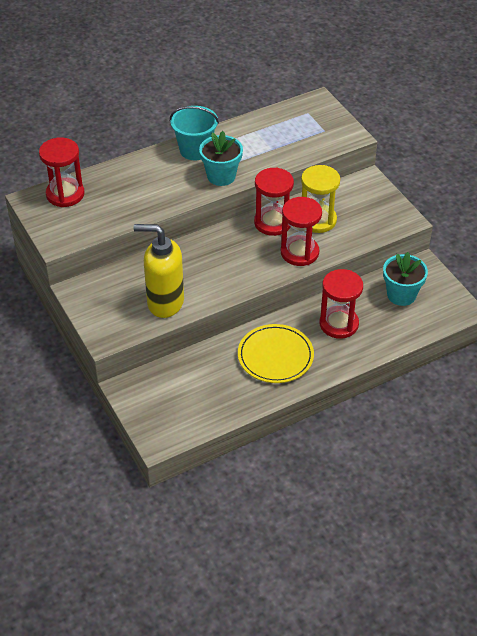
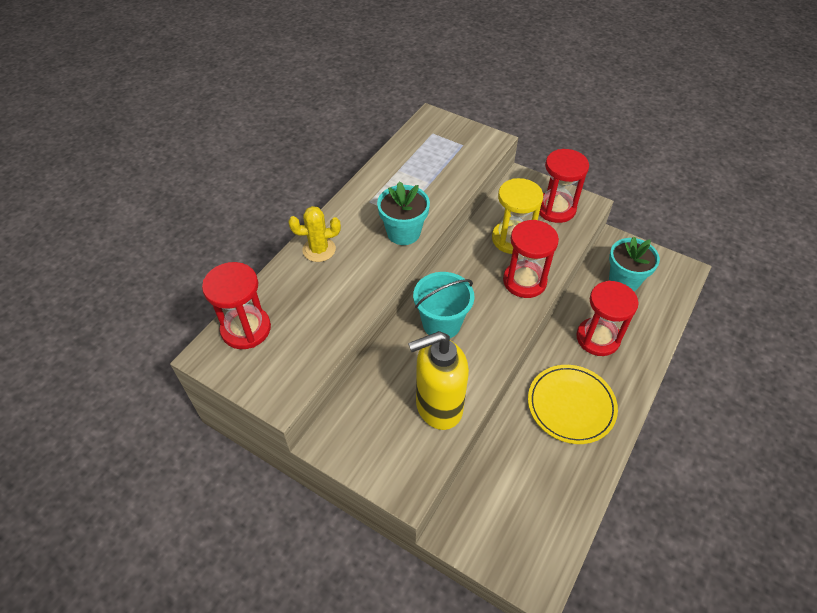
camera: 30 degrees left, 5 degrees up
turquoise bucket [170,106,219,160] -> turquoise bucket moved to [413,272,474,338]
red hourglass [254,167,294,236] -> red hourglass moved to [539,149,589,223]
none -> yellow cactus [288,206,341,262]

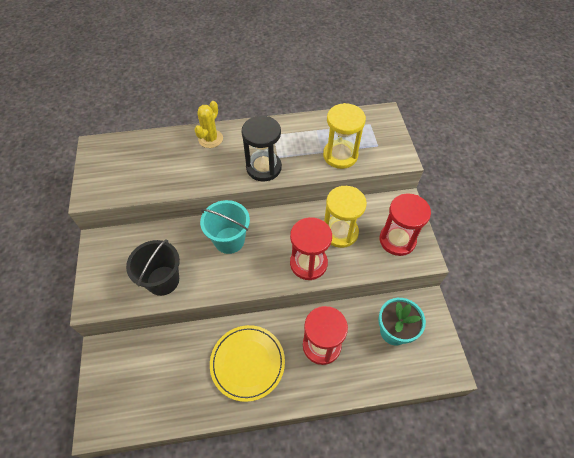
camera: 50 degrees right, 5 degrees up
red hourglass [202,262,271,349] -> none
yellow cactus [288,206,341,262] -> yellow cactus turned 75 degrees clockwise [194,101,223,148]
turquoise flower pot [377,181,430,245] -> black hourglass [241,116,282,181]
yellow soap dispenser [408,331,469,430] -> black bucket [126,239,180,296]
none -> yellow hourglass [323,103,366,169]

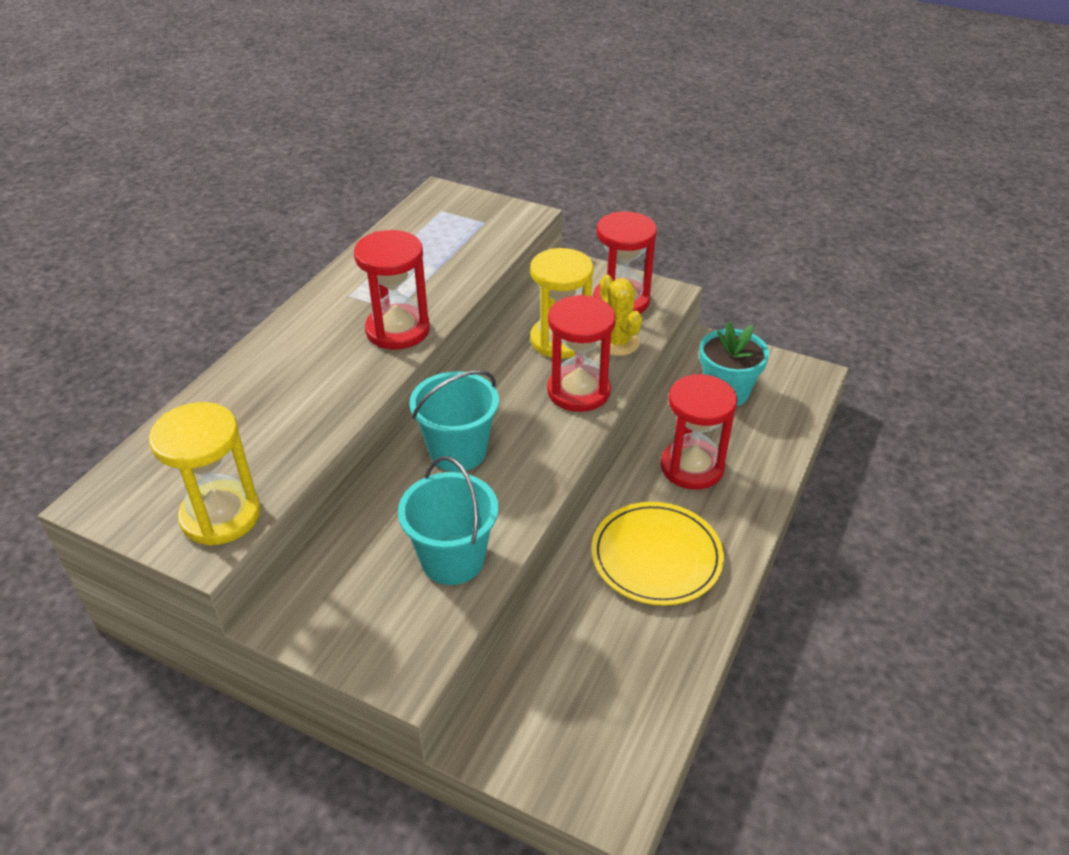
camera: 55 degrees left, 15 degrees down
black bucket [126,239,180,296] -> turquoise bucket [398,456,498,585]
yellow cactus [194,101,223,148] -> yellow cactus moved to [598,275,642,356]
black hourglass [241,116,282,181] -> red hourglass [354,230,430,350]
yellow hourglass [323,103,366,169] -> yellow hourglass moved to [149,402,261,546]

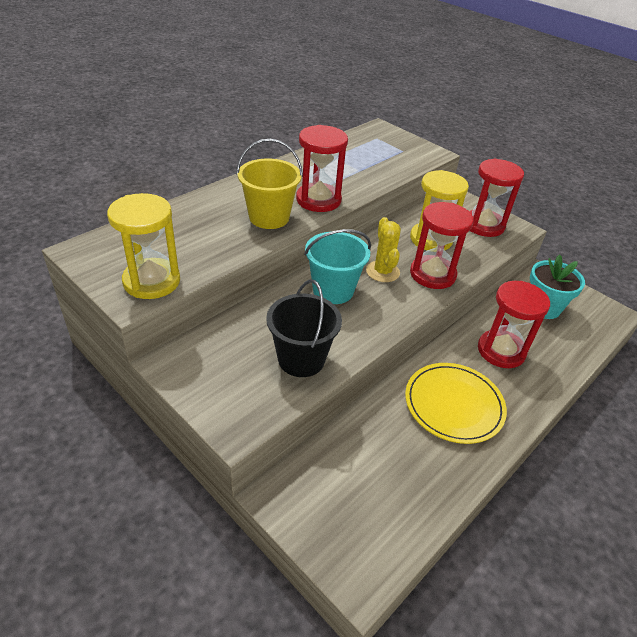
camera: 15 degrees right, 0 degrees up
turquoise bucket [398,456,498,585] -> black bucket [266,280,342,377]
yellow cactus [598,275,642,356] -> yellow cactus moved to [366,217,401,282]
none -> yellow bucket [236,139,303,229]

